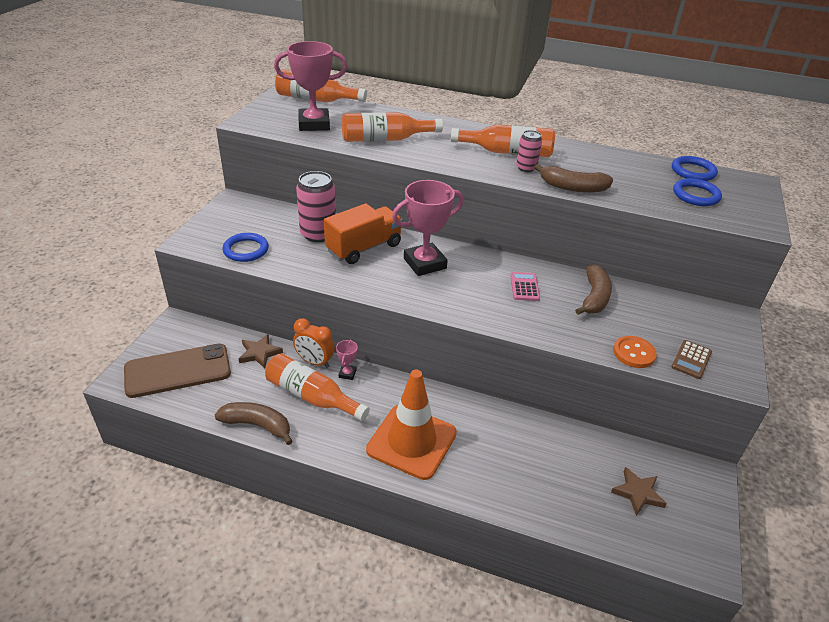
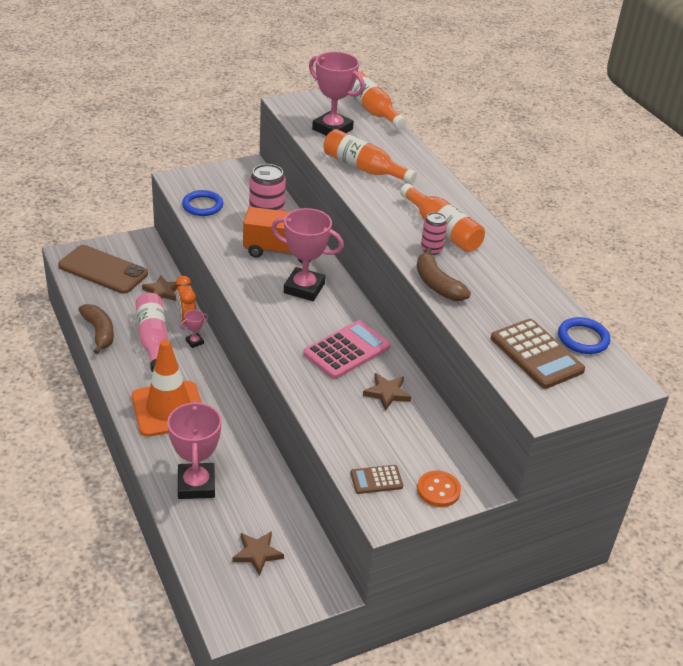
camera: 45 degrees right, 0 degrees up
orange bottle [265,353,370,421] -> pink bottle [135,293,168,372]
pink calculator [510,272,540,301] -> pink calculator [303,320,391,379], size x1.85
brown banana [575,265,612,315] -> brown star [363,373,411,411]
orange button [613,336,657,368] -> orange button moved to [417,471,461,507]
blue ring [673,178,722,206] -> brown calculator [491,319,585,389]
none -> pink trophy [167,400,222,499]

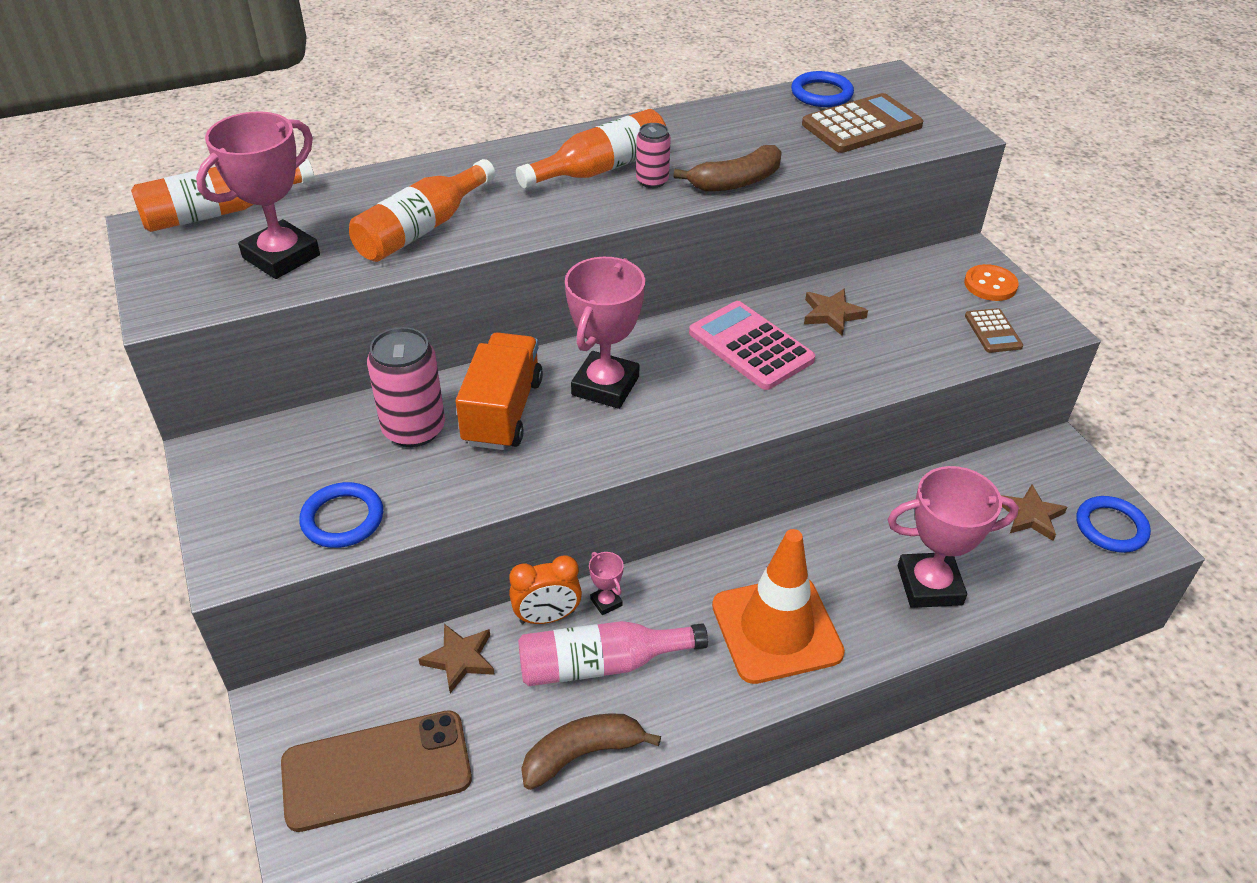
camera: 85 degrees left, 5 degrees up
brown phone [58,245,148,294] -> brown phone turned 45 degrees clockwise [281,710,472,832]
none -> blue ring [1076,496,1151,553]

